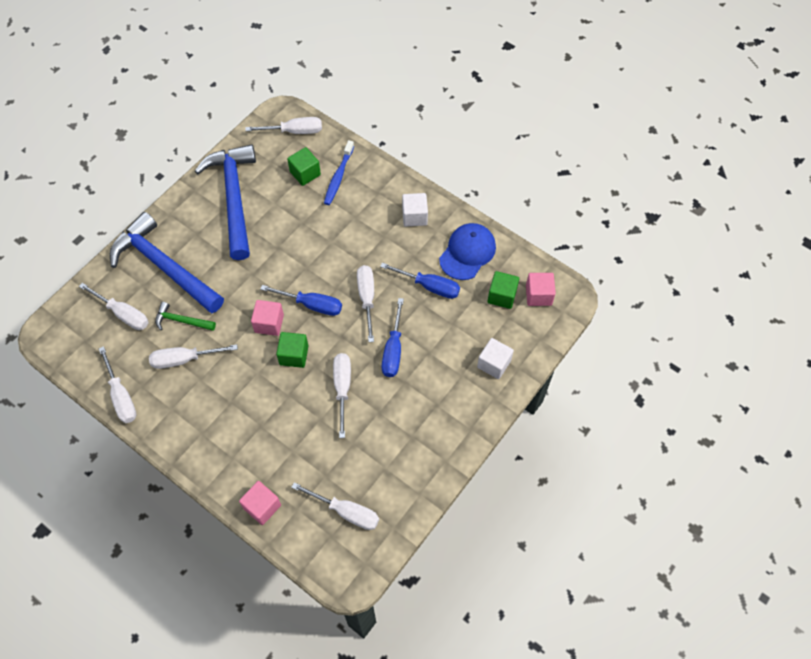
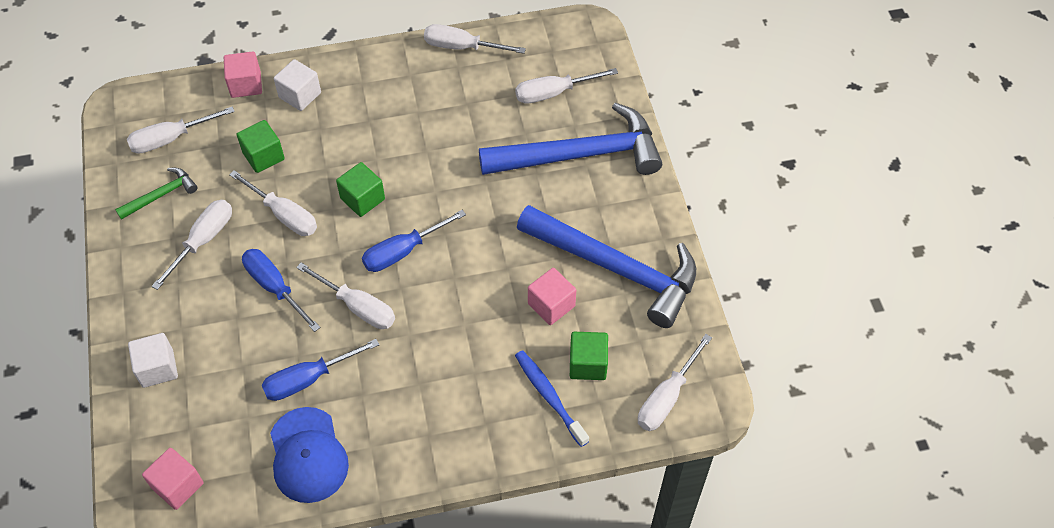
camera: 130 degrees right, 5 degrees down
white screwdriver [149,344,238,369] -> white screwdriver moved to [152,200,232,290]
green hammer [155,302,216,331] -> green hammer moved to [115,168,197,220]
pink cube [251,300,284,336] -> pink cube moved to [528,268,576,325]
white cube [402,193,428,227] -> white cube moved to [274,59,321,111]
green cube [488,271,519,309] -> green cube moved to [237,120,285,173]

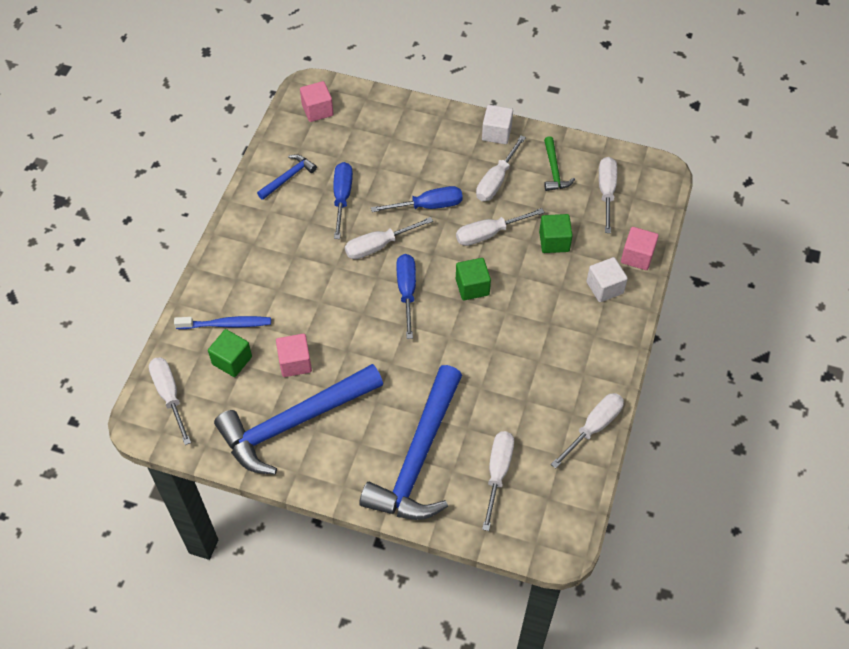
camera: 120 degrees right, 0 degrees up
white cube [128,333,178,388] -> white cube moved to [482,105,513,144]
white screwdriver [152,200,232,290] -> white screwdriver turned 60 degrees clockwise [476,135,526,201]
blue cap [270,407,349,503] -> blue hammer [257,154,317,200]

